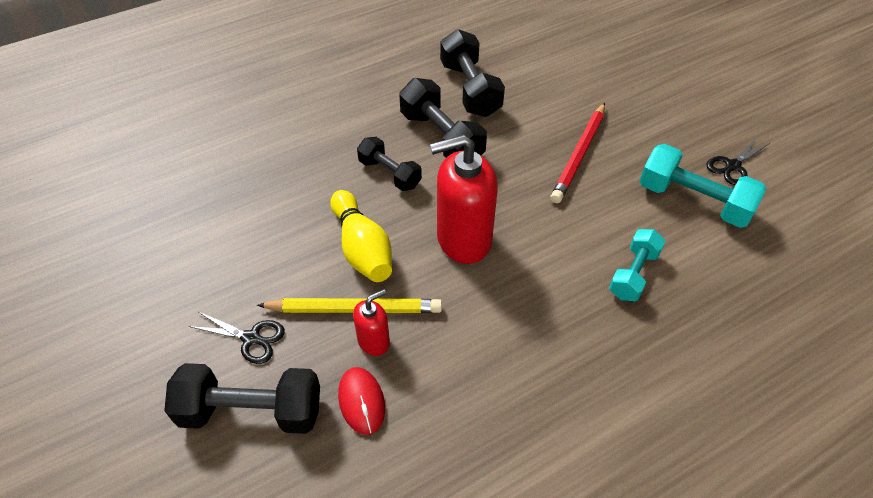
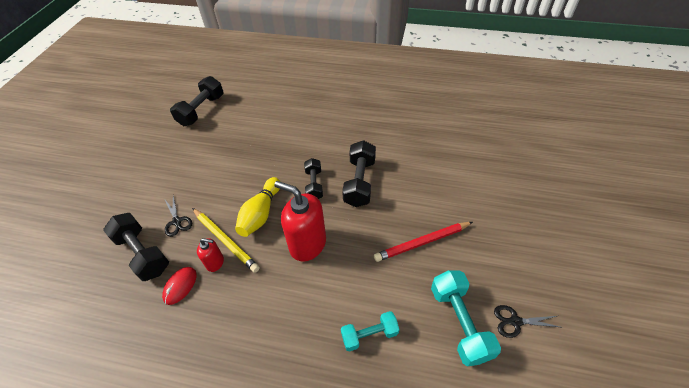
camera: 45 degrees right, 0 degrees up
black dumbbell [440,29,505,117] -> black dumbbell moved to [170,76,223,126]

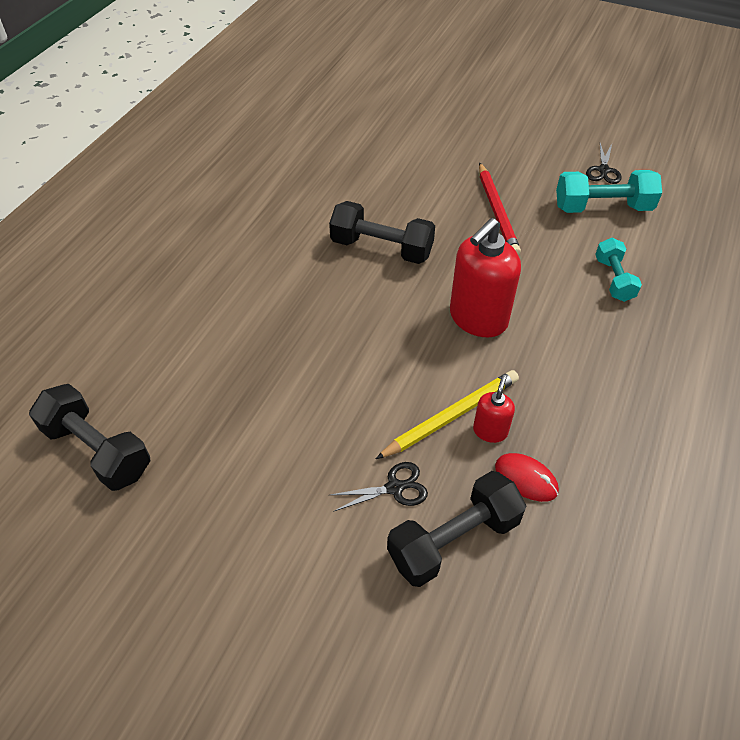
camera: 80 degrees left, 0 degrees up
yellow bowling pin [235,177,280,237] -> none
black dumbbell [304,158,323,199] -> none

